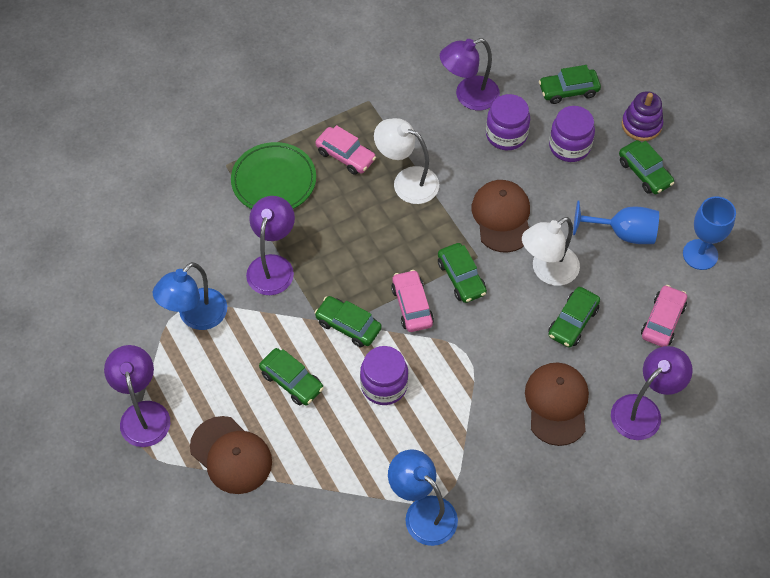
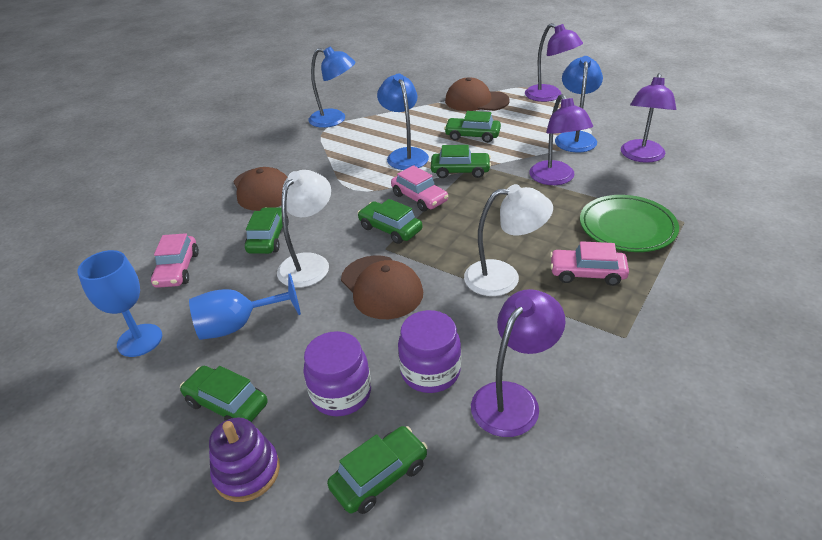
camera: 155 degrees right, 20 degrees down
purple jar [360,346,408,405] -> blue lamp [377,74,429,170]
purple lamp [611,346,693,440] -> purple lamp moved to [621,73,676,163]

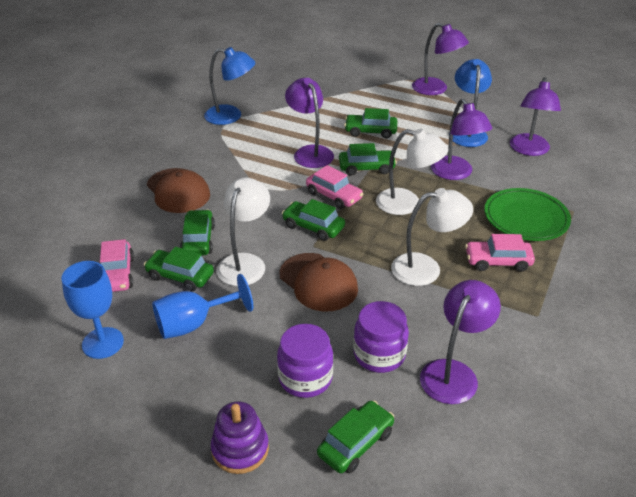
camera: 10 degrees left, 0 degrees up
green car [180,366,268,422] -> green car moved to [144,247,214,291]
blue lamp [377,74,429,170] -> purple lamp [285,78,334,168]
brown cap [445,77,510,111] -> none
none -> white lamp [376,129,448,215]

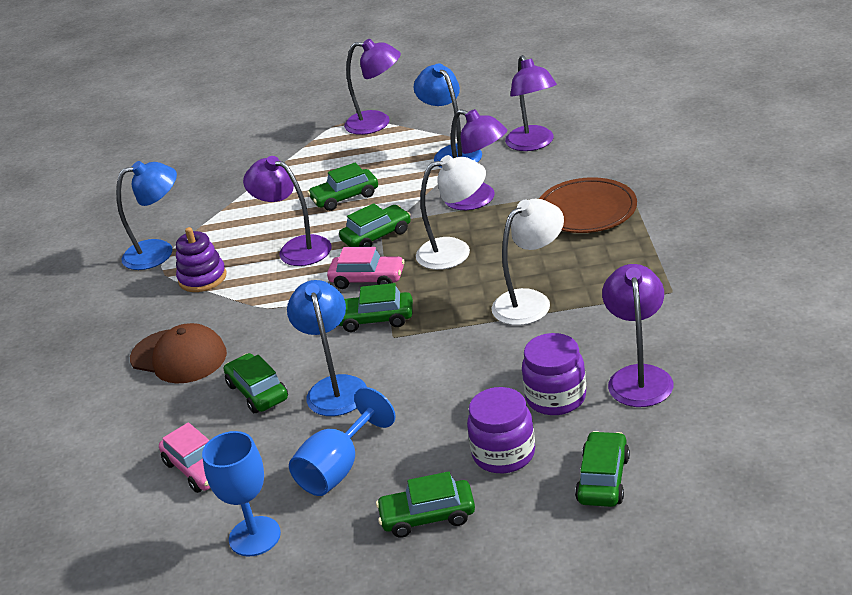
camera: 25 degrees left, 5 degrees down
green car [144,247,214,291] -> green car moved to [376,471,475,538]
purple stacking toy [211,402,269,474] -> purple stacking toy moved to [176,227,226,292]
white lamp [217,177,270,286] -> blue lamp [287,280,367,416]
brown cap [279,253,358,312] -> none
pink car [465,234,535,272] -> none
green plate [484,188,571,241] -> brown plate [539,177,637,233]

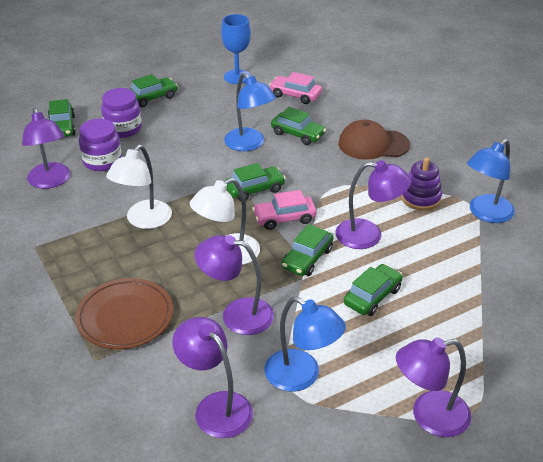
camera: 150 degrees right, 5 degrees up
blue goblet [289,387,395,496] -> none

